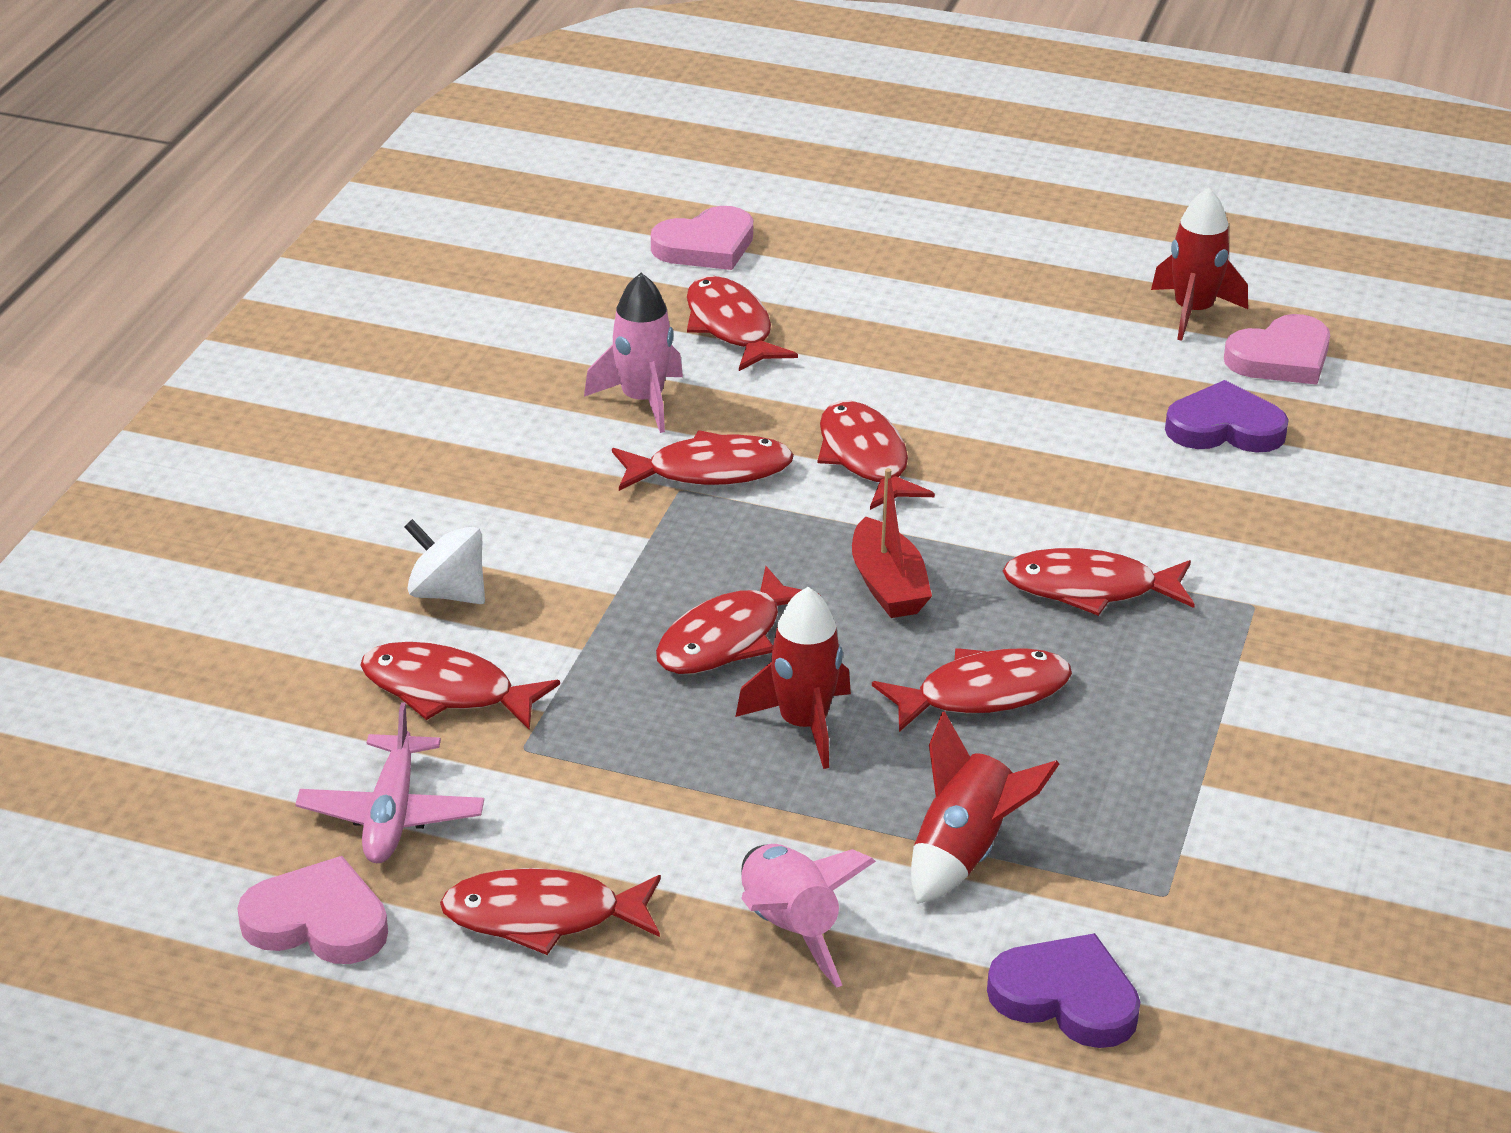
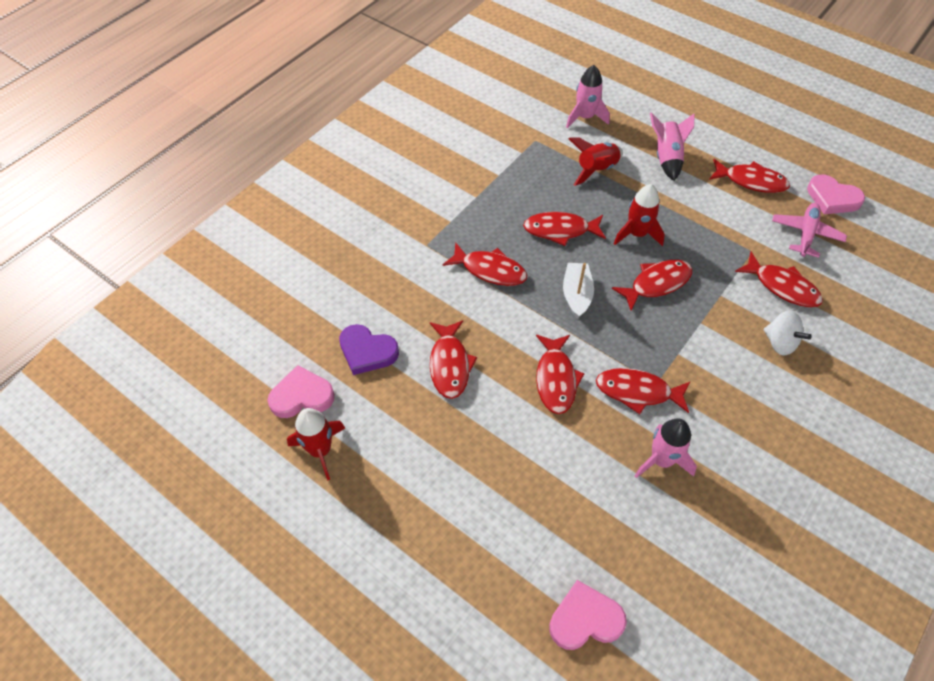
camera: 160 degrees left, 20 degrees up
red fish [687,276,798,371] -> red fish moved to [429,320,477,399]
red boat [852,468,932,618] -> white boat [563,263,594,319]
purple heart [987,933,1140,1048] -> pink rocket [566,65,610,128]

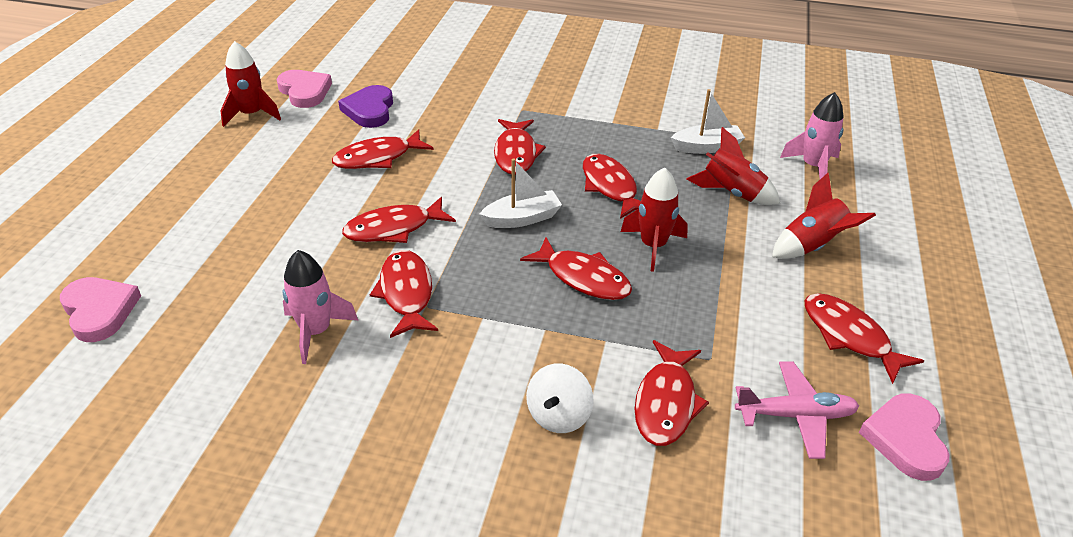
camera: 65 degrees right, 15 degrees down
pink rocket [650,112,695,181] -> red rocket [772,172,876,259]
red fish [709,159,790,193] -> red fish turned 150 degrees clockwise [805,293,924,384]
none -> white boat [671,89,745,154]

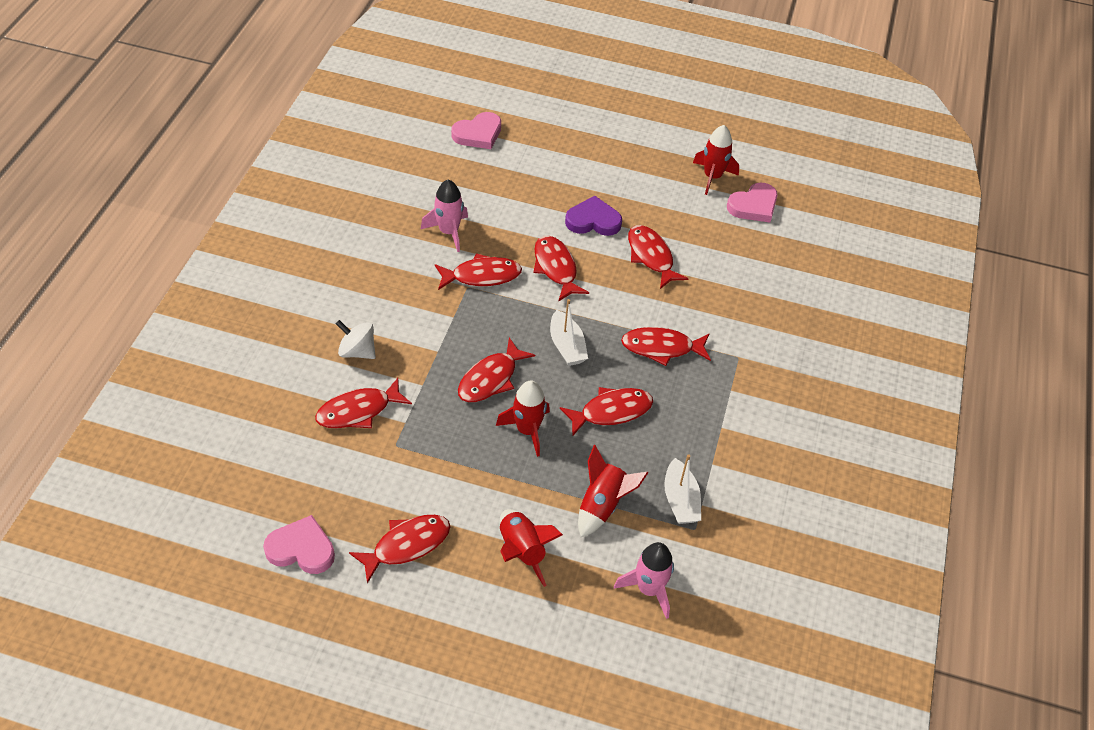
camera: 90 degrees right, 10 degrees up
purple heart [338,85,393,128] -> purple heart moved to [565,196,622,236]
red fish [635,340,709,446] -> red fish turned 45 degrees counterclockwise [315,378,412,428]
pink plane [735,362,859,459] -> none

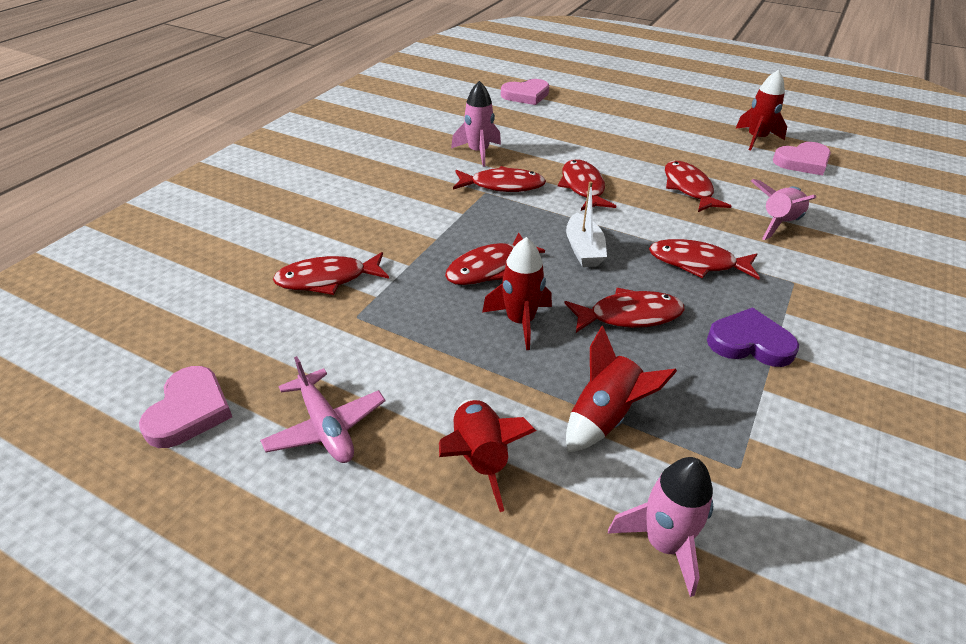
camera: 15 degrees right, 10 degrees down
pink heart [263,515,335,574] -> pink heart turned 75 degrees clockwise [139,366,232,448]
white spinning top [336,320,376,359] -> none
red fish [349,515,451,584] -> pink plane [260,356,385,463]
purple heart [565,196,622,236] -> purple heart moved to [707,308,799,367]
white boat [664,455,701,524] -> none
none -> pink rocket [751,179,816,240]

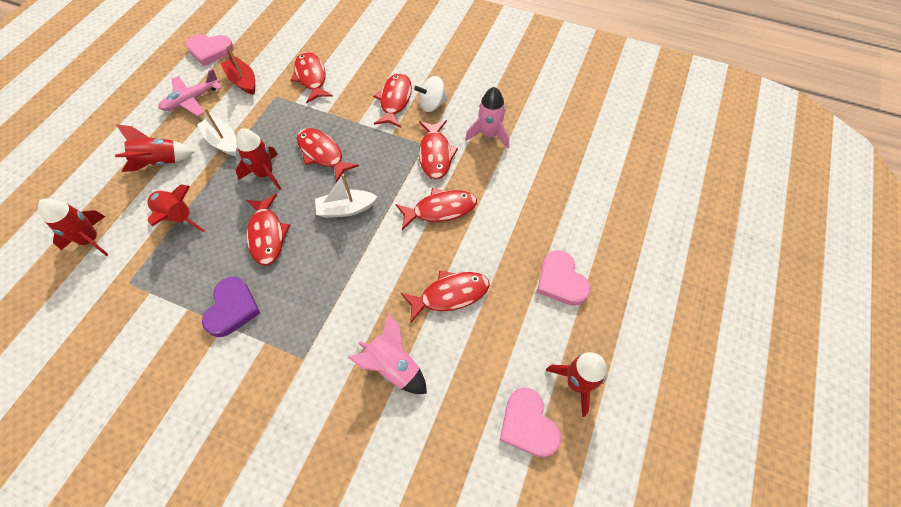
camera: 85 degrees right, 20 degrees up
pink heart [501,79,549,105] -> pink heart moved to [537,250,591,306]
pink rocket [608,457,713,597] -> red rocket [38,199,109,256]
red fish [649,239,760,280] -> red fish moved to [373,73,412,128]
none -> white boat [197,108,237,156]
none -> red boat [221,45,255,95]
none -> white spinning top [414,76,448,112]

